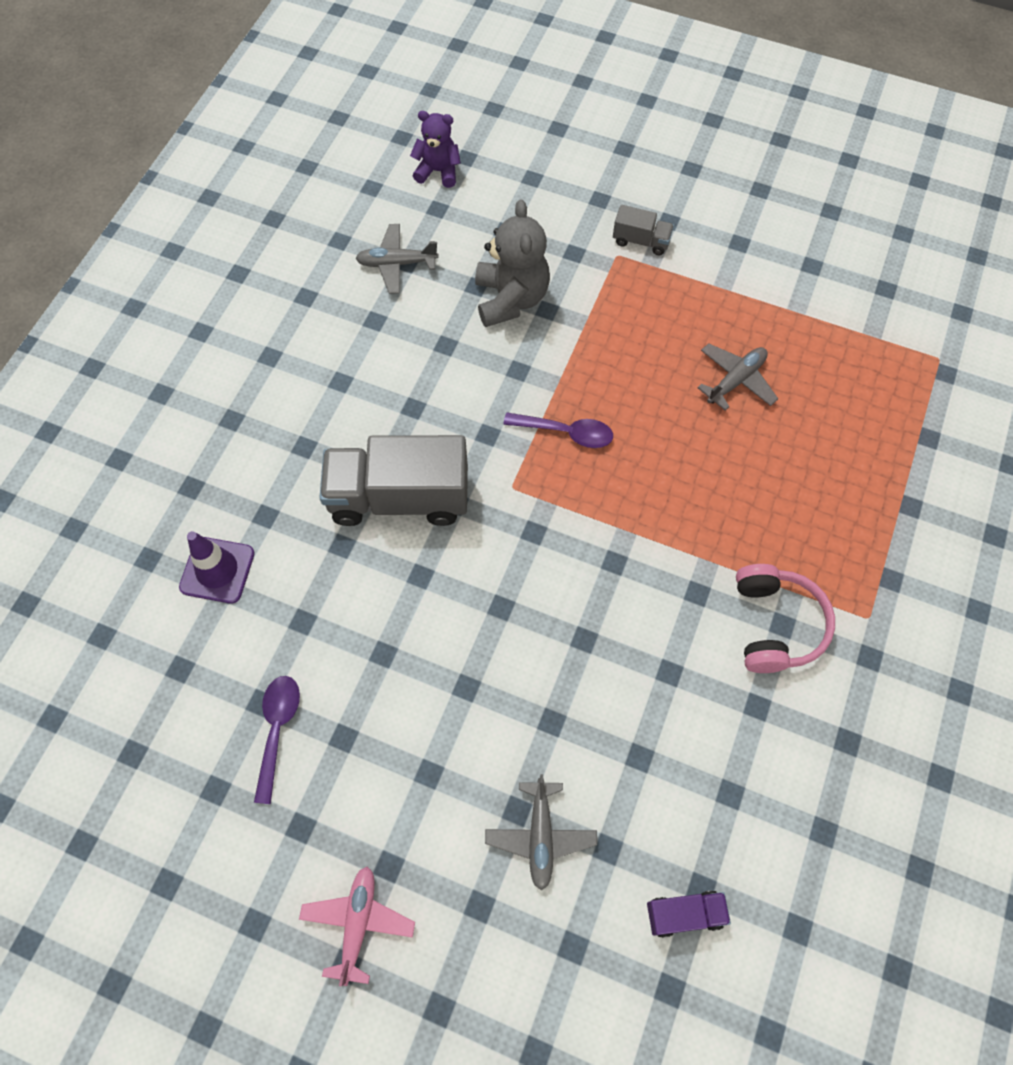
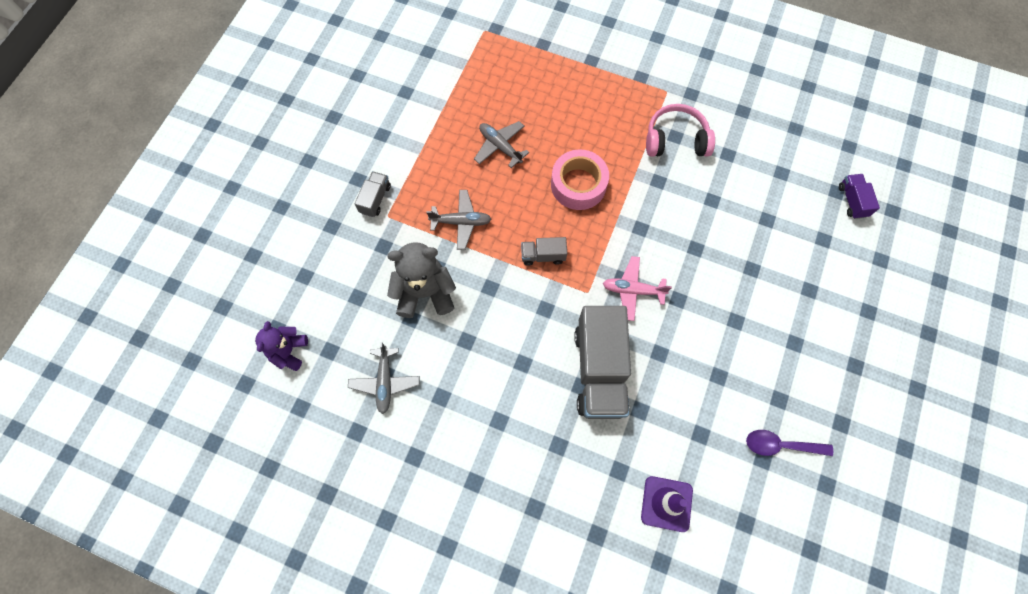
camera: 90 degrees left, 5 degrees up
pink plane [299,867,415,987] -> pink plane moved to [603,256,672,321]
grey plane [485,774,597,891] -> grey plane moved to [426,190,491,250]
purple spoon [503,413,613,448] -> grey truck [521,237,567,266]
none -> pink tape [551,149,609,210]

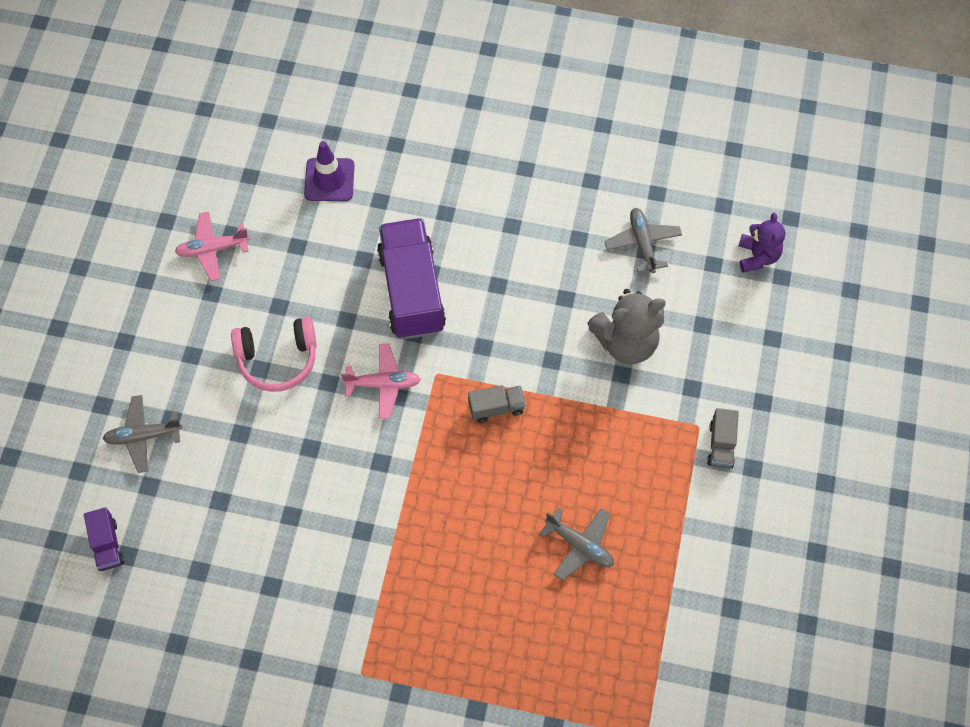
camera: 170 degrees right, 5 degrees down
grey plane [426,190,491,250] -> grey plane moved to [103,395,182,473]
pink tape [551,149,609,210] -> none
grey truck [574,306,631,419] -> purple truck [377,218,446,339]
pink headphones [646,104,715,157] -> pink headphones moved to [231,317,317,392]
purple spoon [746,430,833,456] -> pink plane [175,211,250,281]

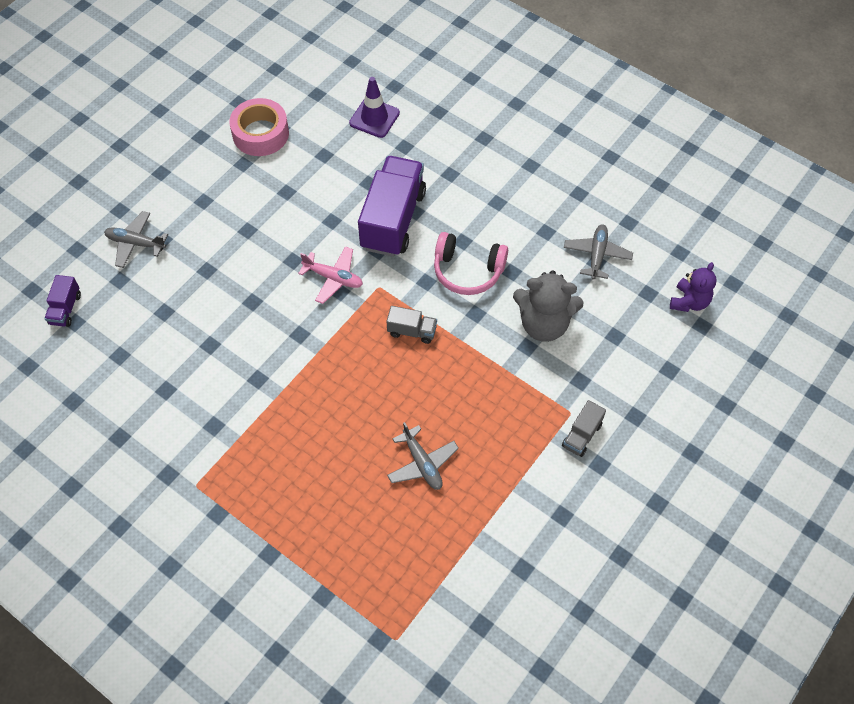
camera: 25 degrees right, 5 degrees down
pink plane [175,211,250,281] -> pink tape [229,98,289,156]
pink headphones [231,317,317,392] -> pink headphones moved to [434,232,508,295]

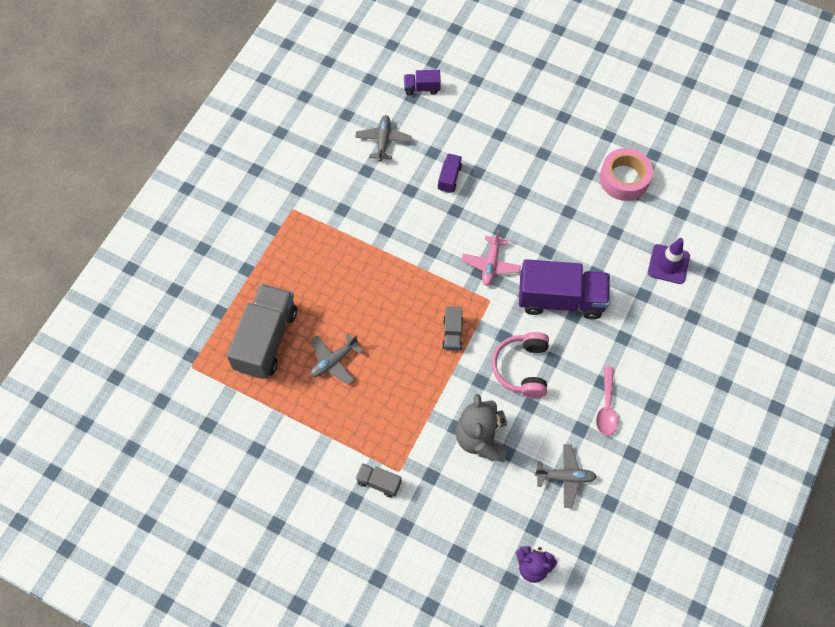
camera: 80 degrees right, 5 degrees up
grey plane [104,211,168,268] -> grey plane moved to [355,115,412,161]
none -> grey truck [226,284,297,379]
none -> purple truck [438,154,462,193]
none -> pink spoon [596,366,618,436]

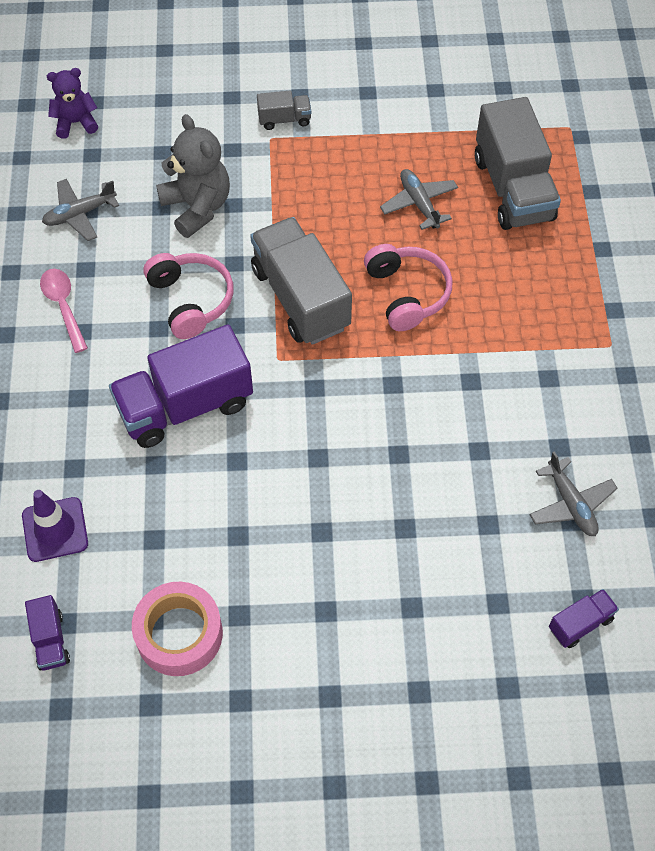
camera: 150 degrees right, 5 degrees down
grey plane [310,334,363,385] -> grey plane turned 45 degrees counterclockwise [380,169,458,230]
purple truck [438,154,462,193] -> purple truck moved to [25,595,70,670]
grey truck [442,306,463,350] -> grey truck [250,217,352,345], size x2.18
pink plane [462,230,521,286] -> none
none -> pink headphones [364,244,453,331]

